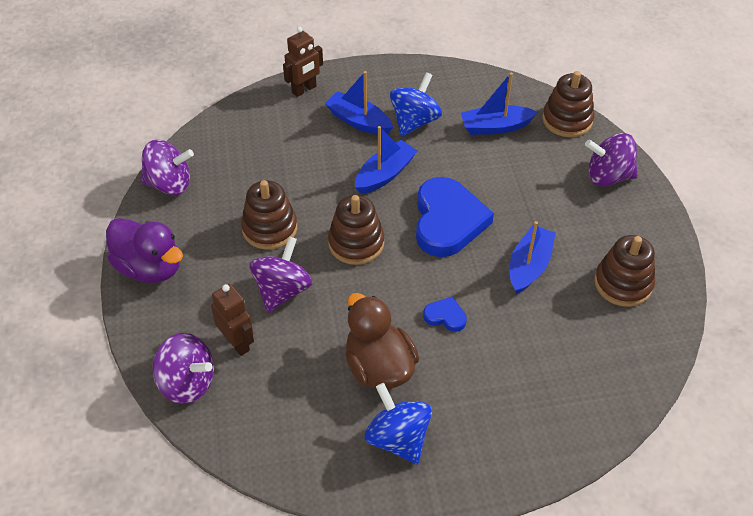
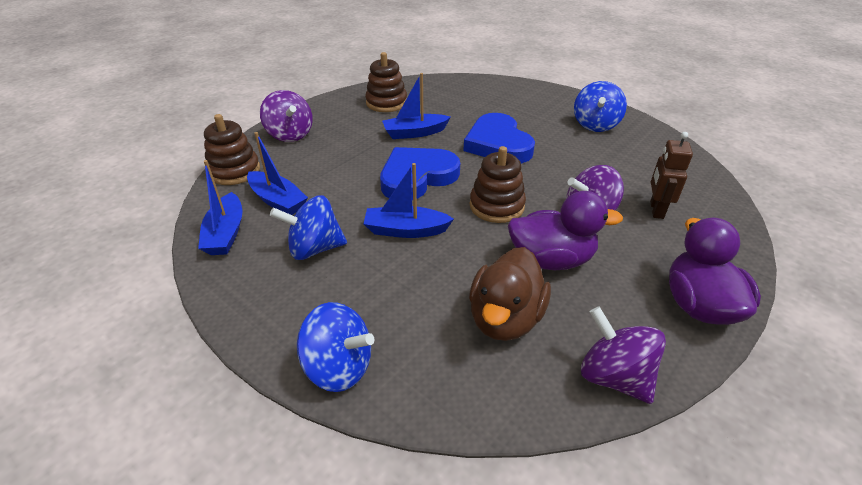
camera: 130 degrees left, 10 degrees down
purple spinning top [152,333,214,404] -> none
brown stacking toy [241,180,297,250] -> purple duck [508,191,623,270]
brown robot [283,27,323,97] -> blue spinning top [297,302,374,392]
blue boat [325,71,393,135] -> blue boat moved to [198,160,243,255]
brown duck [345,293,419,389] -> brown duck moved to [469,247,551,341]
blue heart [423,297,467,332] -> blue heart [463,113,535,163], size x2.28

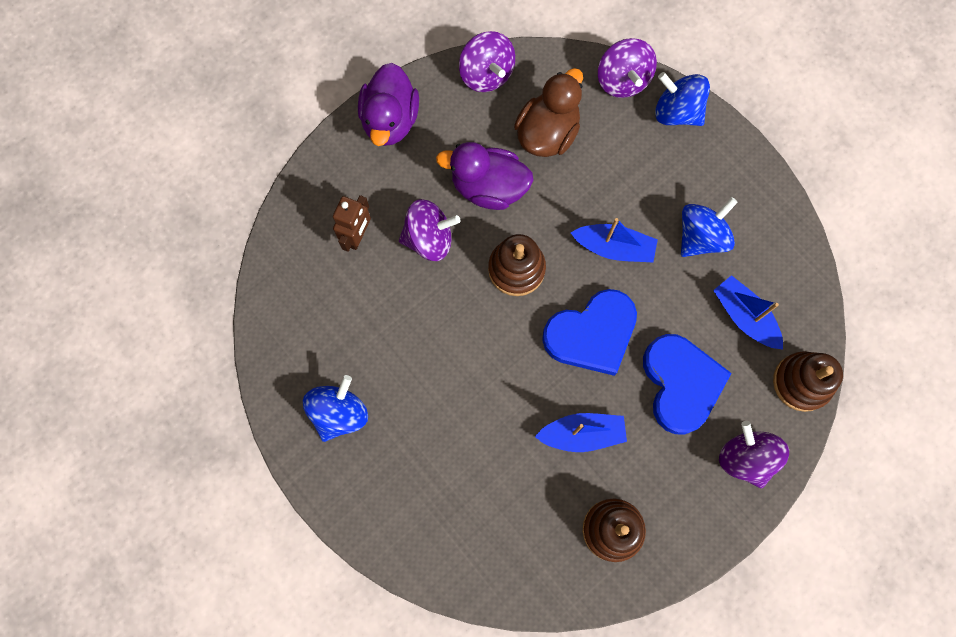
camera: 170 degrees left, 35 degrees up
blue boat [198,160,243,255] -> none
blue spinning top [270,195,347,260] -> blue spinning top turned 45 degrees counterclockwise [681,197,738,257]
blue heart [463,113,535,163] -> blue heart moved to [643,334,732,434]
none -> purple spinning top [598,38,657,98]

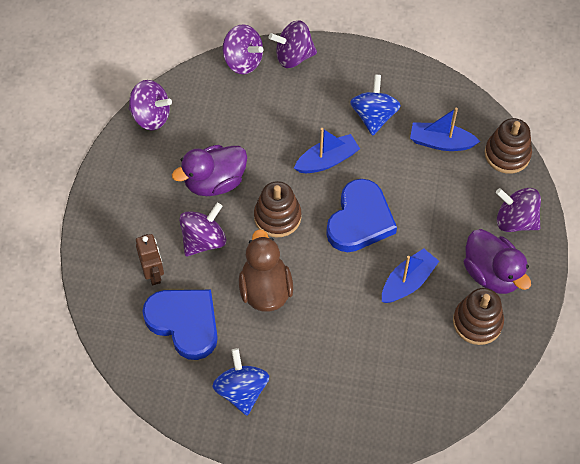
camera: 40 degrees left, 15 degrees down
purple duck [358,63,419,146] -> purple duck moved to [464,229,531,294]
brown duck [514,68,583,157] -> brown duck moved to [239,229,293,312]
blue heart [643,334,732,434] -> blue heart moved to [142,290,218,360]
blue spinning top [655,72,710,126] -> purple spinning top [269,20,317,68]

